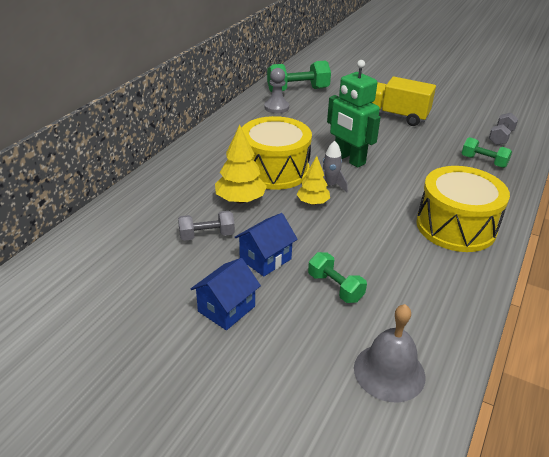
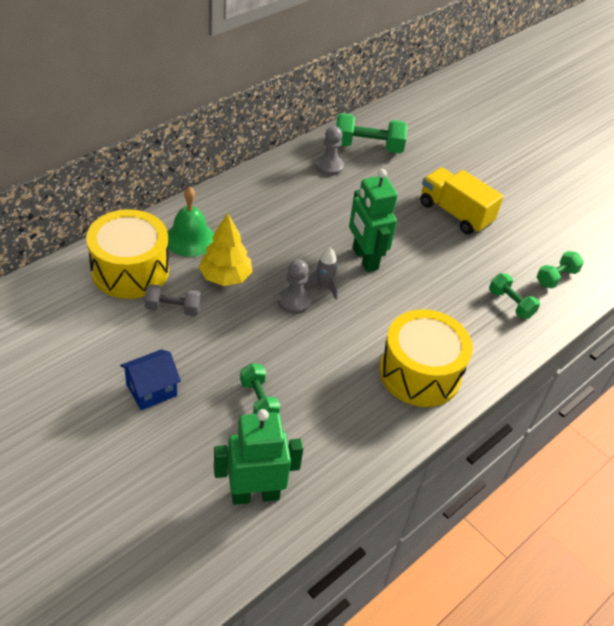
camera: 15 degrees right, 10 degrees up
blue house [235,213,298,277] -> none
yellow drum [242,116,312,190] -> yellow drum moved to [86,209,169,299]
yellow tree [297,156,330,205] -> grey pawn [278,260,311,314]
grey bell [354,304,426,403] -> green robot [214,409,304,505]
grey dumbbell [489,113,518,145] -> green dumbbell [537,251,584,289]
none -> green bell [168,186,214,257]

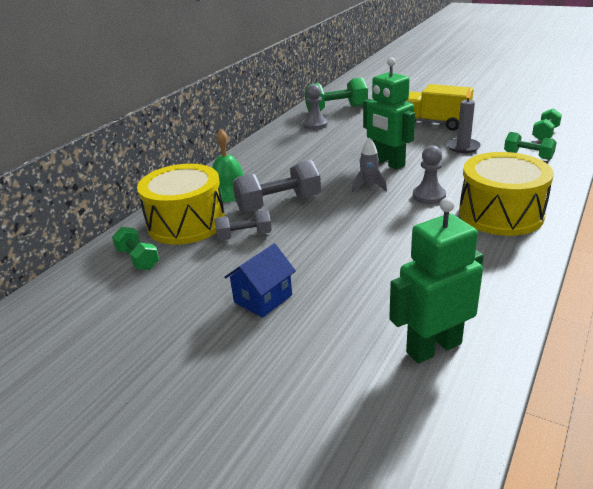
camera: 10 degrees left, 15 degrees down
yellow tree [199,213,253,286] -> grey dumbbell [233,160,321,213]
green dumbbell [240,363,280,414] -> green dumbbell moved to [112,227,159,270]
grey pawn [278,260,311,314] -> grey pawn moved to [413,145,446,204]
none -> grey candle [447,87,481,153]

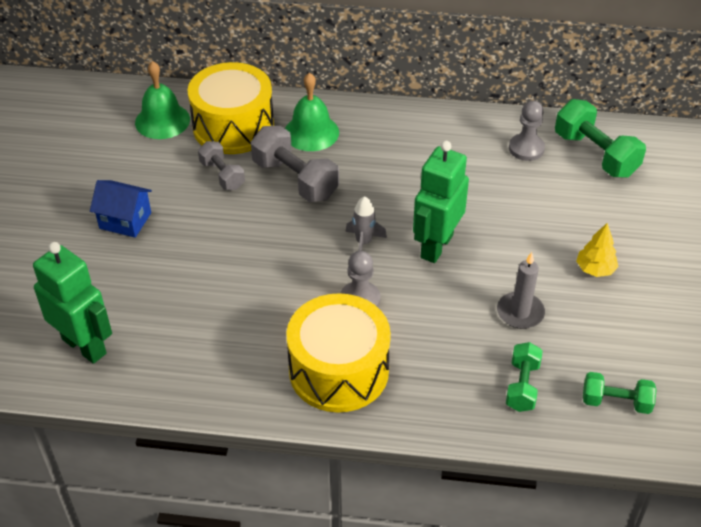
camera: 65 degrees right, 15 degrees up
green dumbbell [112,227,159,270] -> green bell [135,61,190,139]
yellow truck [406,84,474,131] -> yellow tree [576,223,619,277]

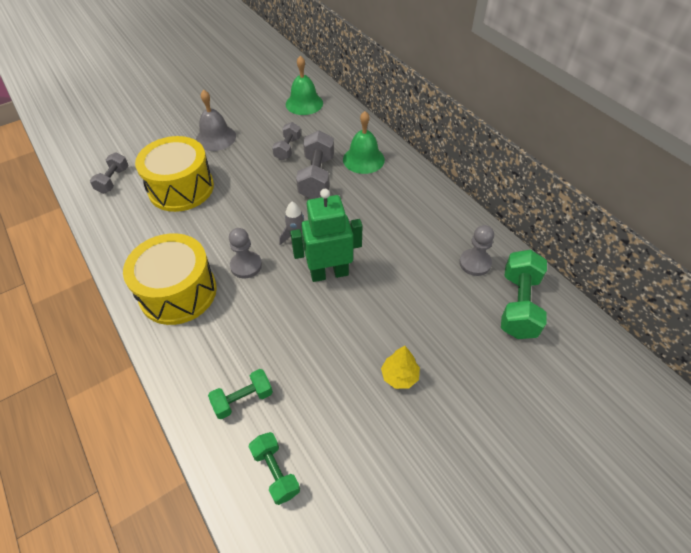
camera: 50 degrees right, 5 degrees up
green robot [33,242,112,364] -> grey dumbbell [90,152,129,194]
blue house [90,180,152,238] -> grey bell [196,90,236,151]
yellow drum [187,62,274,154] -> yellow drum moved to [135,136,214,212]
grey candle [497,252,545,329] -> none

